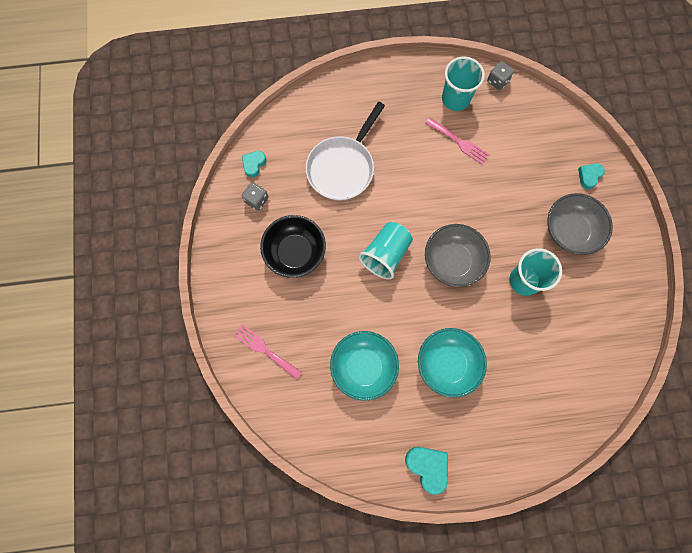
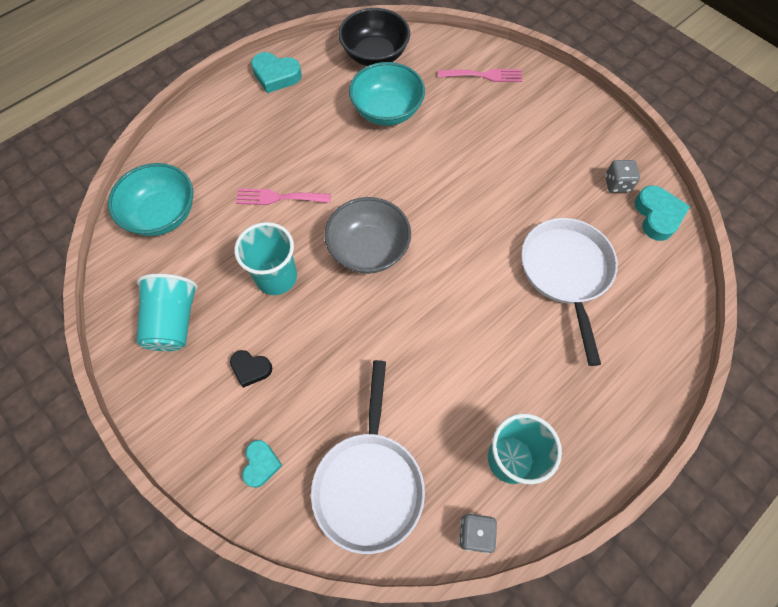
camera: 145 degrees right, 10 degrees down
turquoise heart [242,151,266,177] -> turquoise heart [635,185,690,241], size x1.54
black bowl [260,215,326,278] -> black bowl moved to [338,8,410,66]
turquoise cup [358,222,413,280] -> turquoise cup moved to [136,274,198,351]
turquoise bowl [418,328,487,398] -> turquoise bowl moved to [108,163,193,236]
pink fork [425,117,490,164] -> pink fork moved to [236,188,331,205]
grey bowl [547,193,613,255] -> black heart [230,350,273,388]
none -> white pan [311,360,425,554]

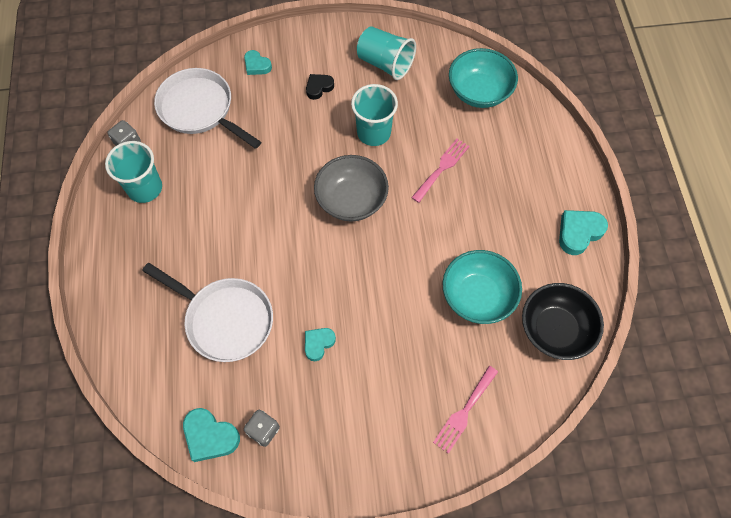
camera: 125 degrees right, 0 degrees up
none -> turquoise heart [305,328,336,361]

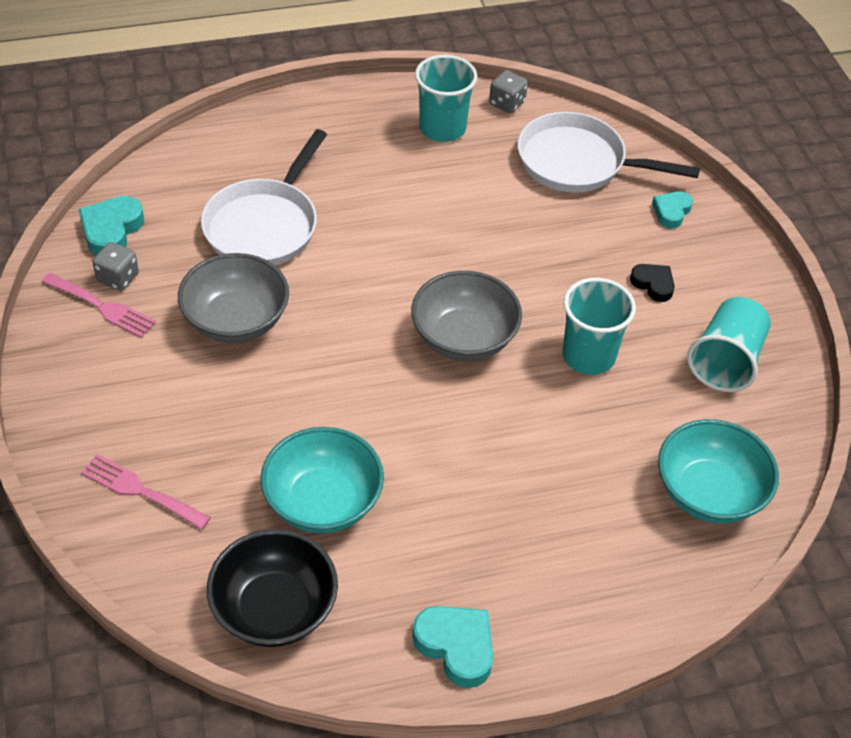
camera: 80 degrees right, 15 degrees down
white pan [154,68,261,149] -> white pan turned 105 degrees counterclockwise [518,112,700,193]
turquoise heart [305,328,336,361] -> grey bowl [178,253,289,343]
pink fork [411,139,470,203] -> pink fork moved to [42,273,156,338]

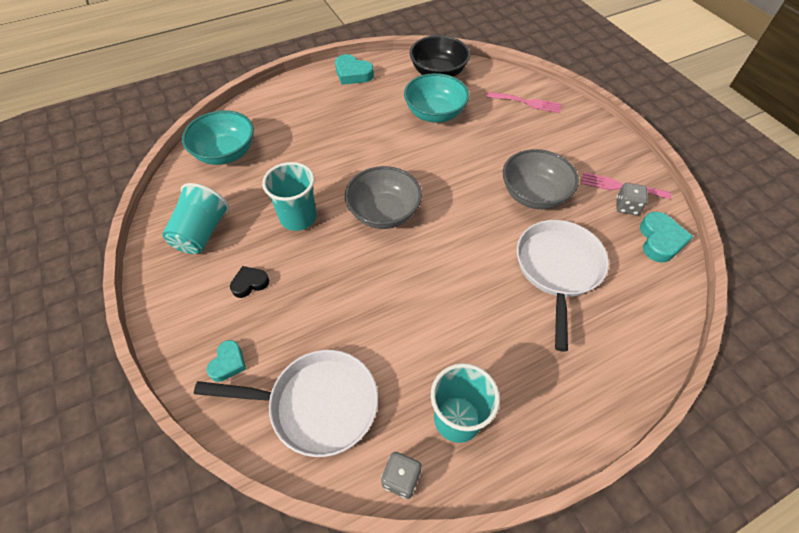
camera: 170 degrees right, 5 degrees up
black heart [630,264,674,302] -> black heart turned 120 degrees clockwise [230,266,269,298]

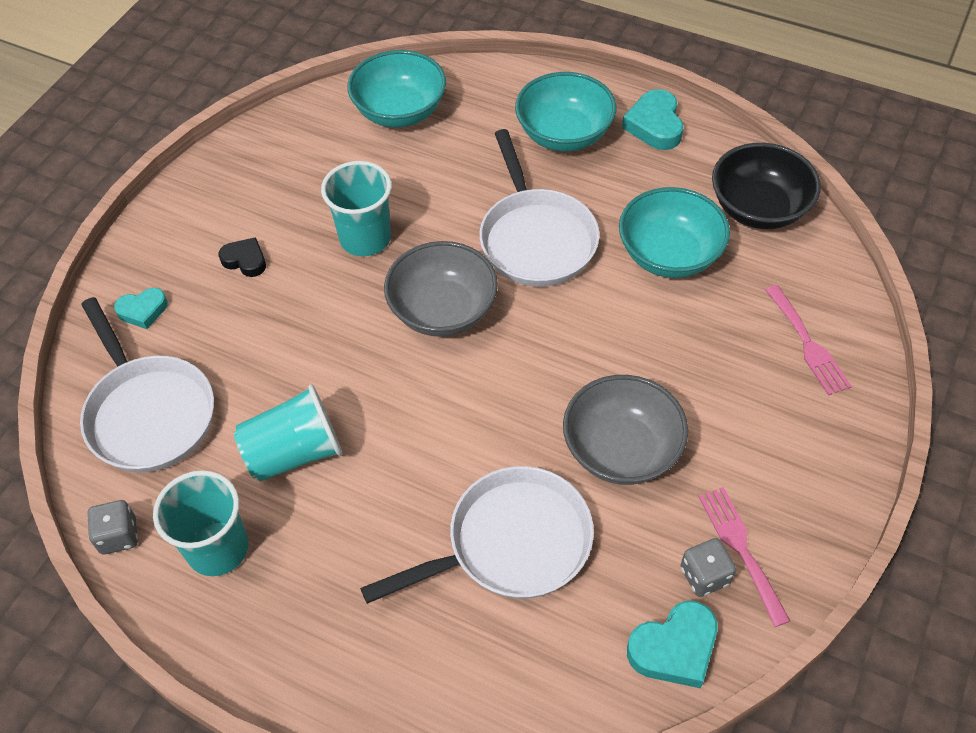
camera: 55 degrees right, 0 degrees up
turquoise cup [162,183,230,254] -> turquoise cup moved to [234,384,343,481]
none -> white pan [479,129,600,287]
none -> turquoise bowl [515,72,616,152]

